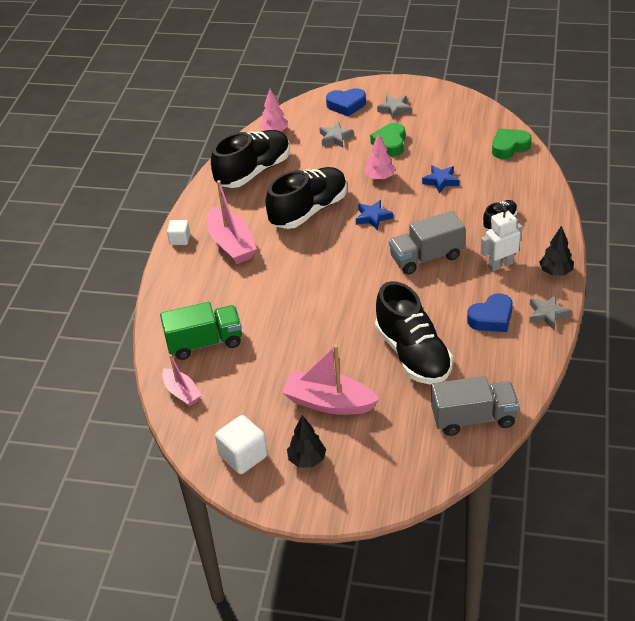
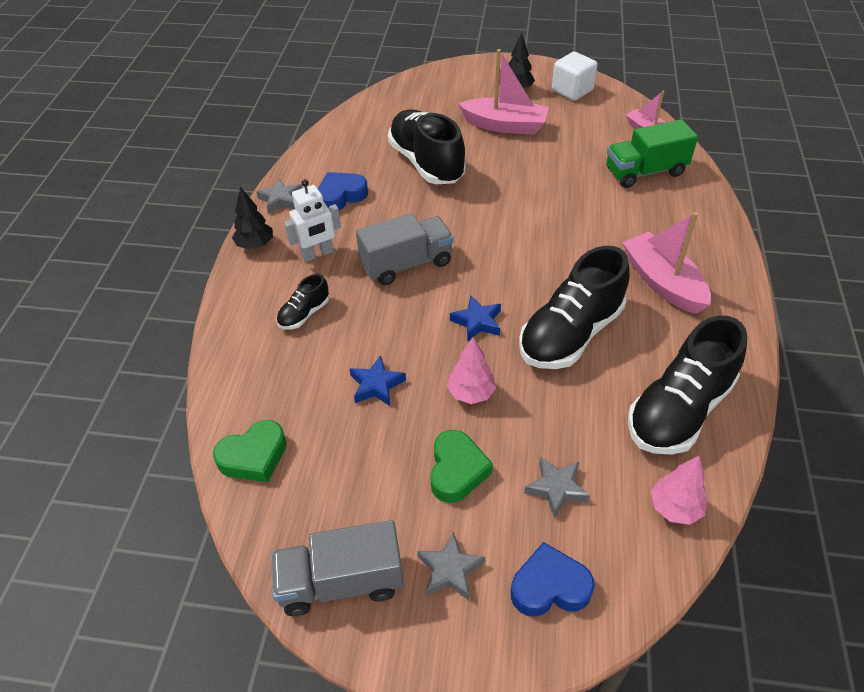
camera: 175 degrees right, 5 degrees up
white cube [167,220,190,245] -> none
grey truck [431,376,519,436] -> grey truck moved to [271,520,404,616]

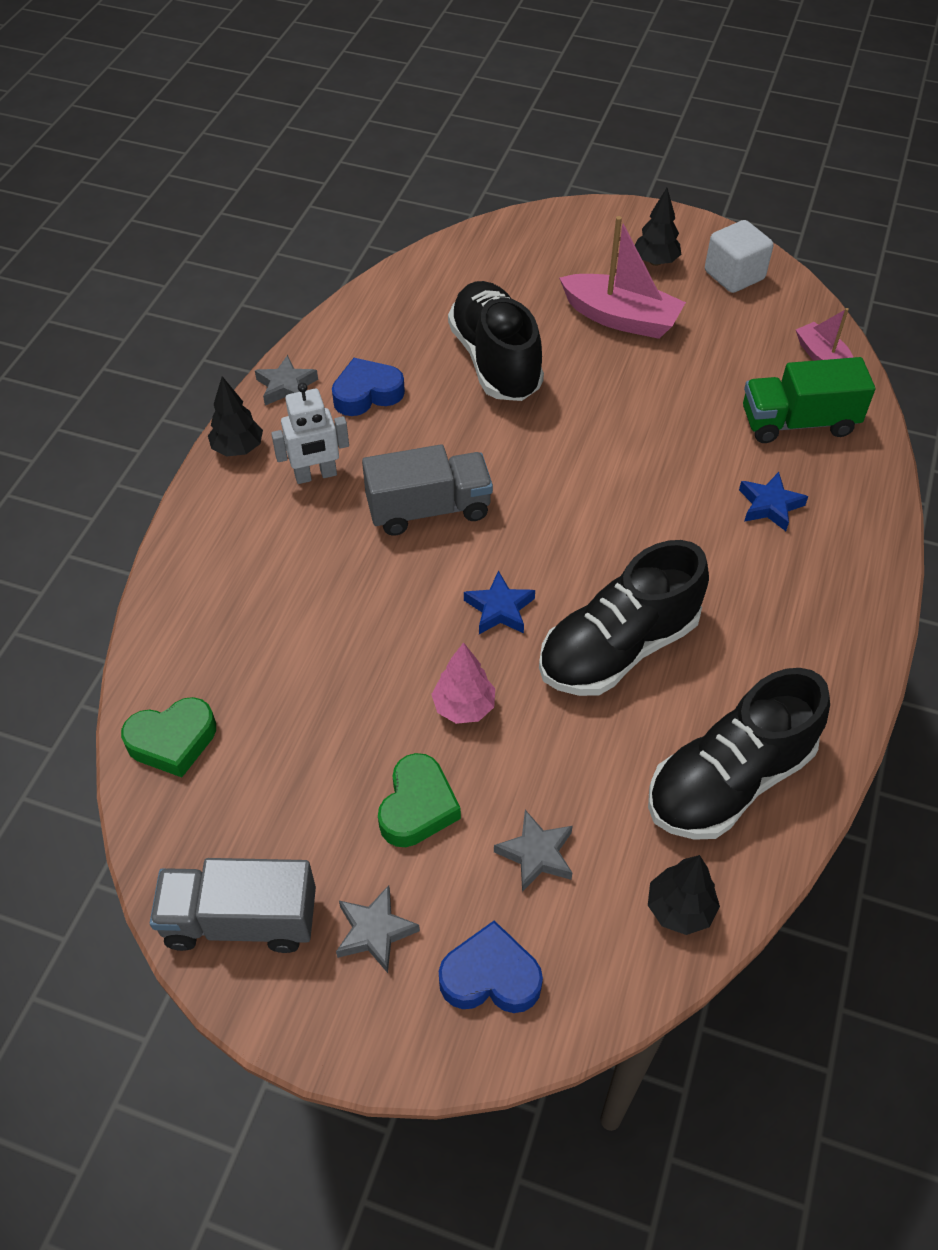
camera: 10 degrees right, 5 degrees up
black shoe [277,274,329,330] -> none
blue star [350,355,406,406] -> blue star moved to [739,472,808,531]
pink boat [623,212,711,314] -> none
pink tree [651,456,707,525] -> black tree [648,855,720,935]

